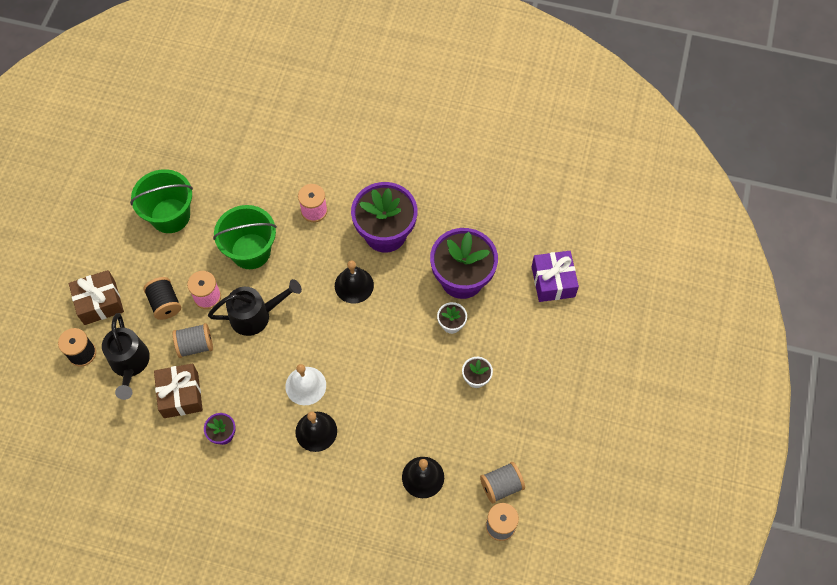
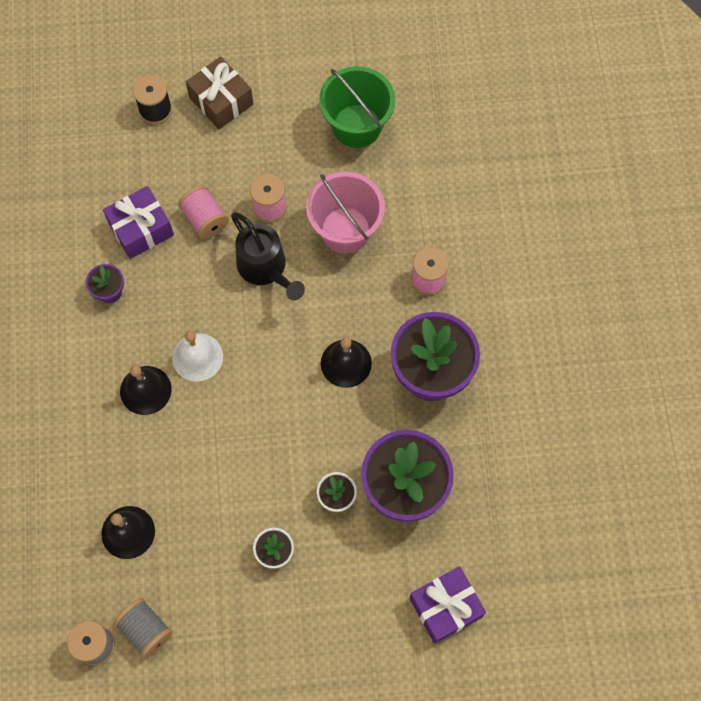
camera: 70 degrees right, 5 degrees up
black watering can [102,313,150,400] -> none
black spool [143,277,181,320] -> none
brown gift [154,363,203,418] -> purple gift [103,186,174,259]
grey spool [173,323,213,358] -> pink spool [178,186,229,239]
green bucket [213,205,277,269] -> pink bucket [306,172,385,254]

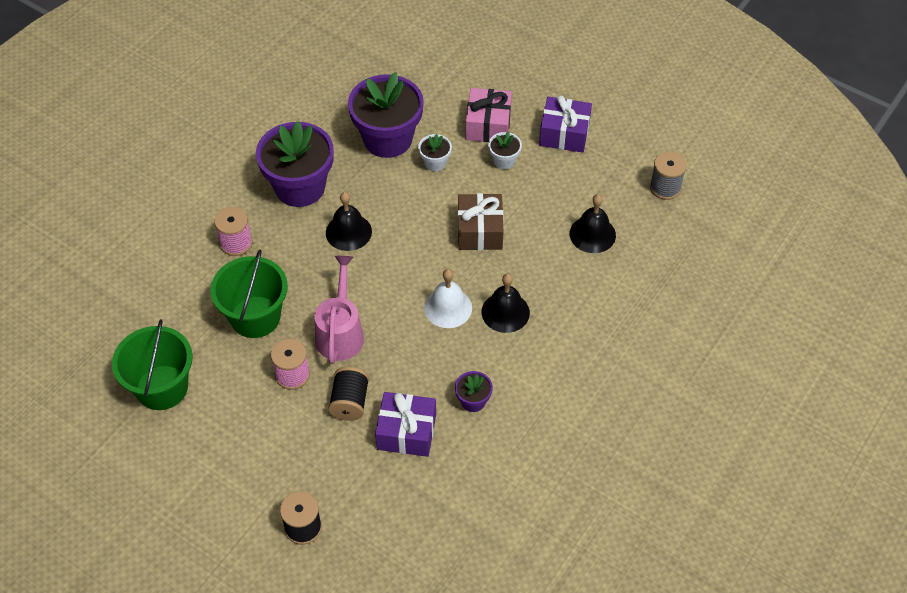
camera: 140 degrees left, 15 degrees down
grey spool [113,598,173,659] -> none
pink spool [178,186,229,239] -> black spool [328,367,369,421]
brown gift [186,56,253,129] -> brown gift moved to [458,193,504,250]
black watering can [231,212,305,300] -> pink watering can [314,256,364,364]
pink bucket [306,172,385,254] -> green bucket [210,249,288,338]
purple gift [409,566,486,644] -> purple gift moved to [539,95,592,153]
none -> pink gift [466,88,512,142]

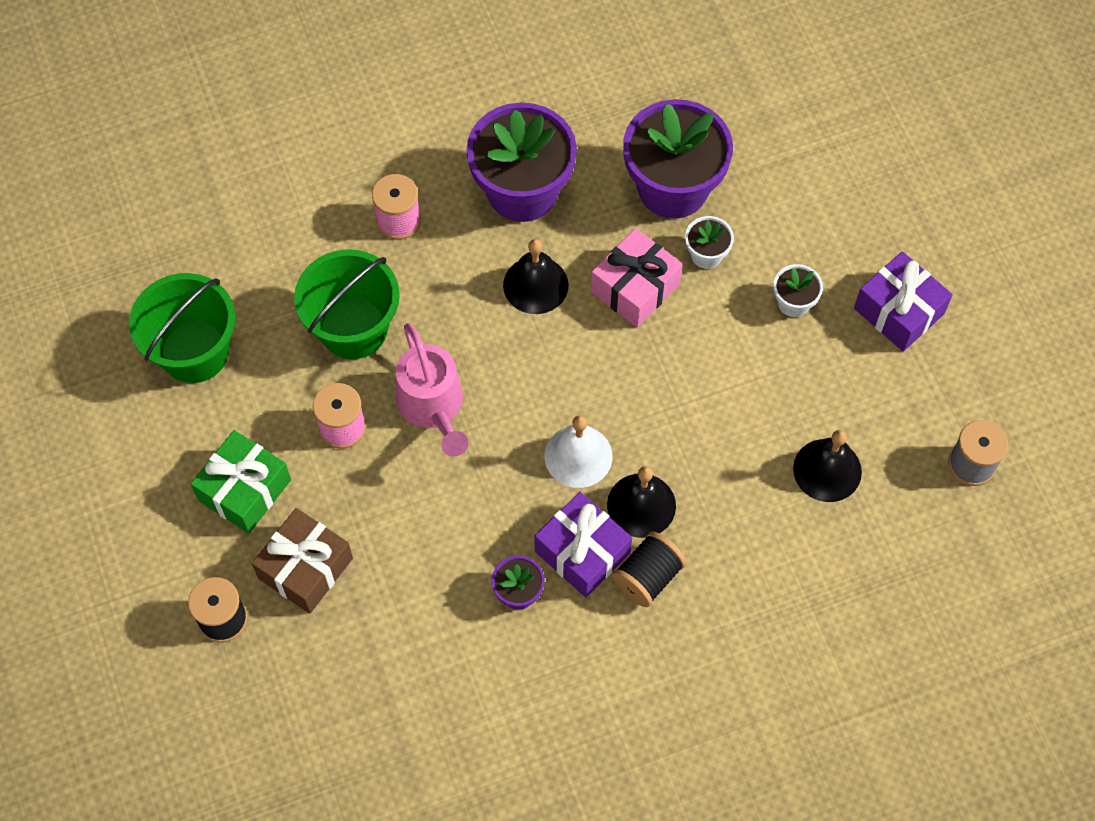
camera: 35 degrees right, 10 degrees up
pink watering can [314,256,364,364] -> pink watering can turned 120 degrees clockwise [396,323,469,457]
black spool [328,367,369,421] -> black spool moved to [612,532,687,607]
purple gift [375,392,436,457] -> purple gift moved to [534,492,632,597]
brown gift [458,193,504,250] -> brown gift moved to [252,508,353,614]
pink gift [466,88,512,142] -> pink gift moved to [591,228,683,328]
none -> green gift [191,430,291,534]

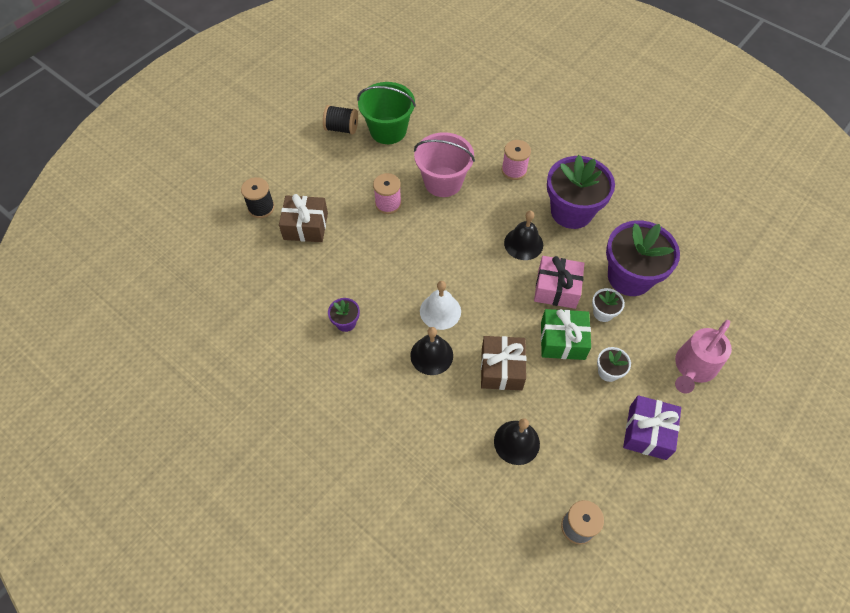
camera: 60 degrees right, 5 degrees down
green gift [191,430,291,534] -> green gift moved to [541,309,591,360]
green bucket [294,249,400,359] -> pink bucket [414,132,475,197]
pink watering can [396,323,469,457] -> pink watering can moved to [675,320,732,393]
purple gift [534,492,632,597] -> none
black spool [612,532,687,607] -> black spool moved to [323,105,358,134]
none -> brown gift [481,336,526,390]

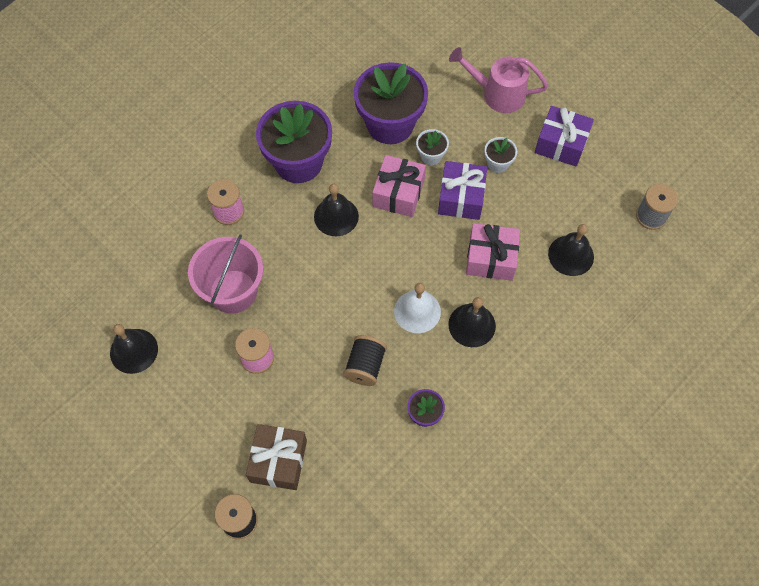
camera: 85 degrees left, 5 degrees up
black spool [323,105,358,134] -> black spool moved to [343,335,387,386]
green bucket [357,82,416,144] -> black bell [110,324,158,374]
brown gift [481,336,526,390] -> pink gift [466,223,520,281]
green gift [541,309,591,360] -> purple gift [438,161,487,220]
pink watering can [675,320,732,393] -> pink watering can turned 150 degrees clockwise [449,47,548,113]

